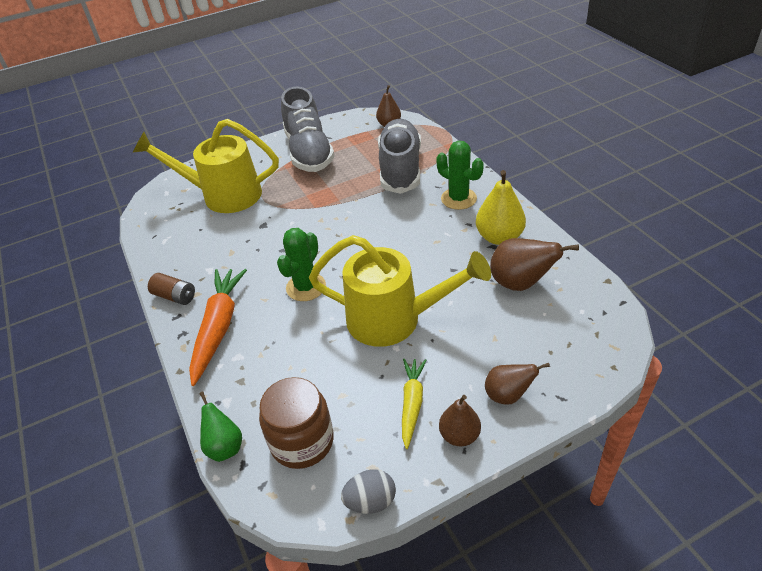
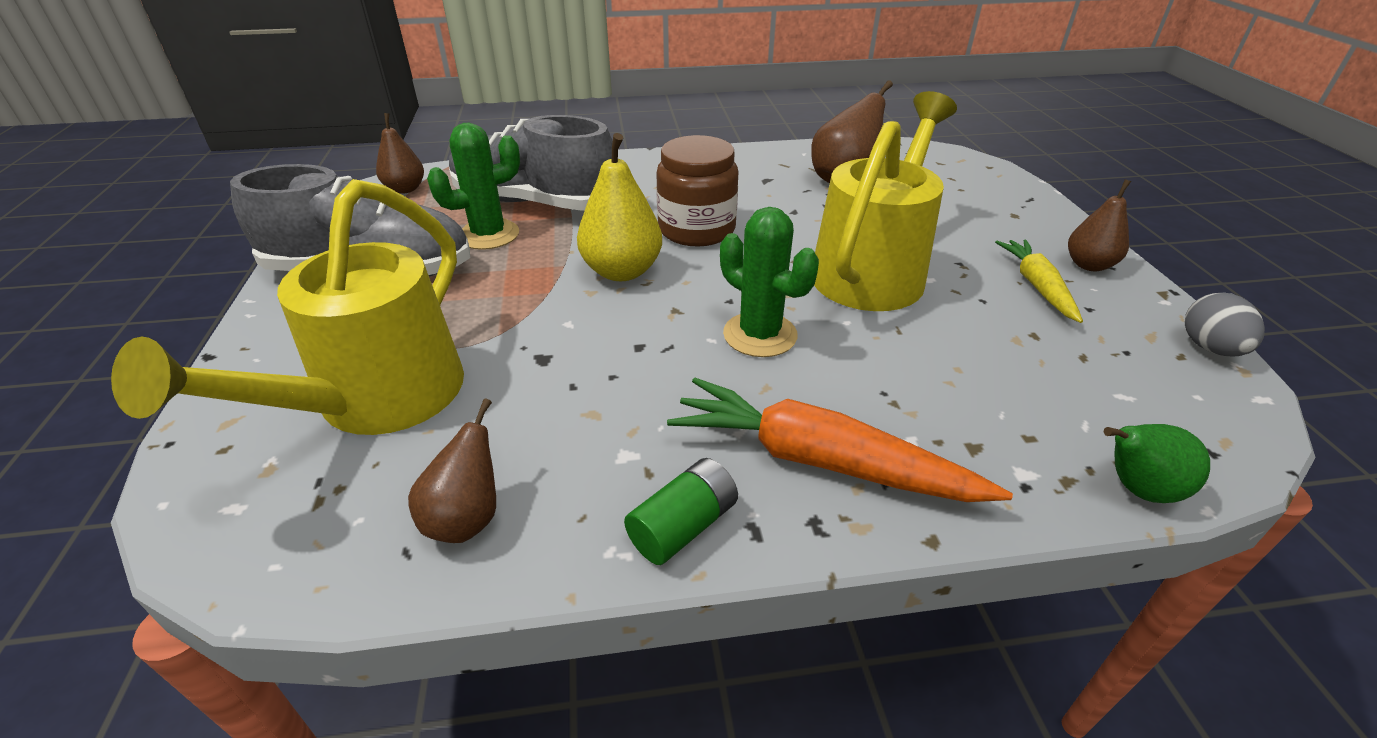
camera: 75 degrees left, 5 degrees down
brown battery [148,273,195,305] -> green battery [624,458,738,565]
brown jar [259,377,334,469] -> brown jar moved to [656,135,738,246]
yellow carrot [402,359,427,449] -> yellow carrot turned 60 degrees clockwise [995,239,1083,323]
green cactus [437,141,484,210] -> green cactus moved to [427,123,520,250]
yellow pear [476,170,526,245] -> yellow pear moved to [577,133,662,281]
brown pear [485,363,550,405] -> brown pear moved to [408,398,496,543]

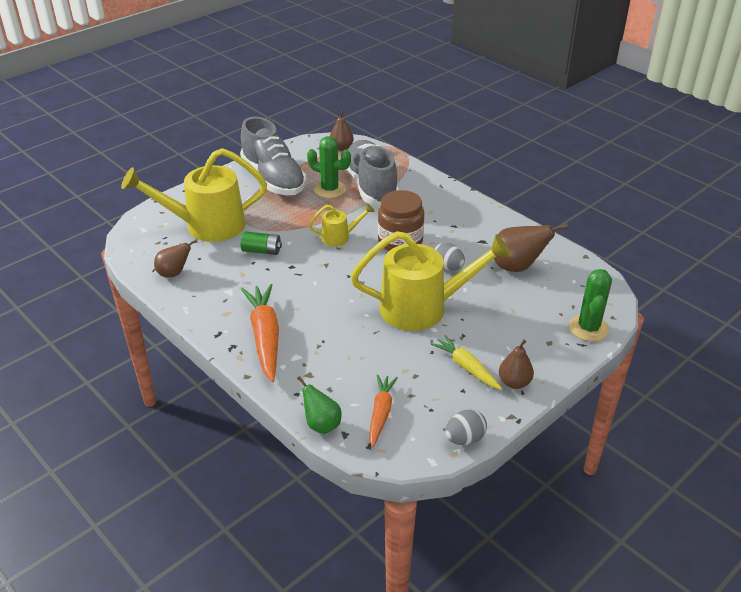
camera: 55 degrees right, 0 degrees up
yellow pear [577,133,662,281] -> yellow watering can [309,203,375,247]
green battery [624,458,738,565] -> green battery moved to [240,231,282,255]
green cactus [720,207,819,357] -> green cactus moved to [569,269,612,341]
yellow carrot [995,239,1083,323] -> yellow carrot turned 90 degrees counterclockwise [431,335,502,390]
none -> orange carrot [369,375,398,447]
none -> grey egg [434,242,465,271]

